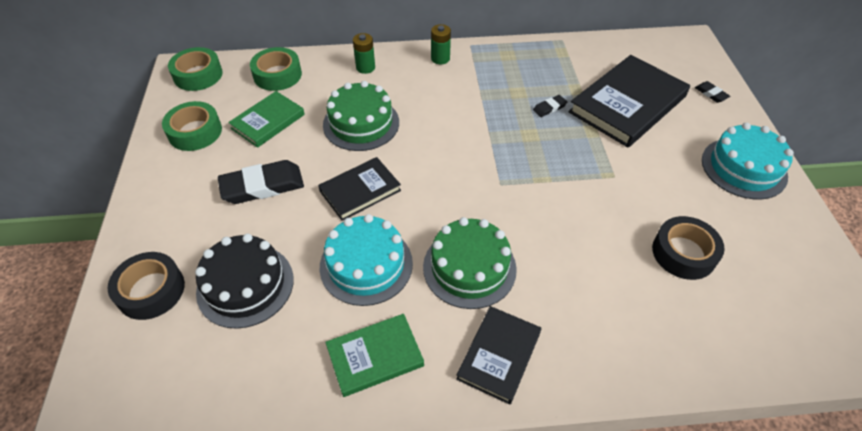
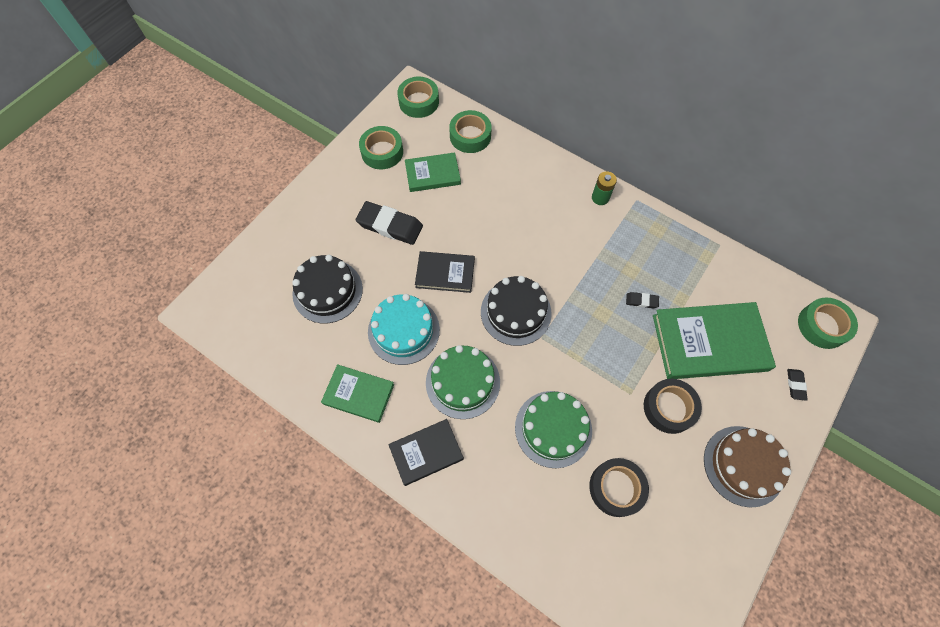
camera: 40 degrees right, 15 degrees up
black tape [108,252,185,320] -> black tape moved to [644,379,702,434]
green cake [323,81,399,151] -> green cake moved to [515,391,592,468]
green battery [353,33,375,74] -> none
black book [568,55,690,147] -> green book [653,302,776,379]
turquoise cake [702,123,794,200] -> brown cake [704,426,791,507]
none -> black cake [481,276,551,346]
none -> green tape [798,297,858,349]

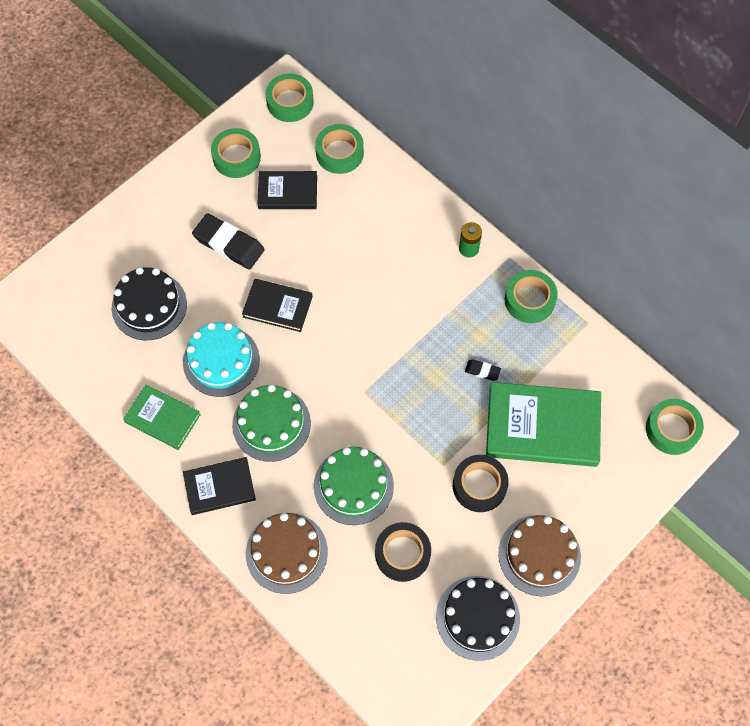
camera: 10 degrees right, 0 degrees up
green book [405,152,461,192] -> black book [257,171,317,209]
black cake [481,276,551,346] -> black cake moved to [436,576,520,661]
black eraser [787,369,808,401] -> none
none -> brown cake [246,513,328,594]
none -> green tape [505,270,558,323]

